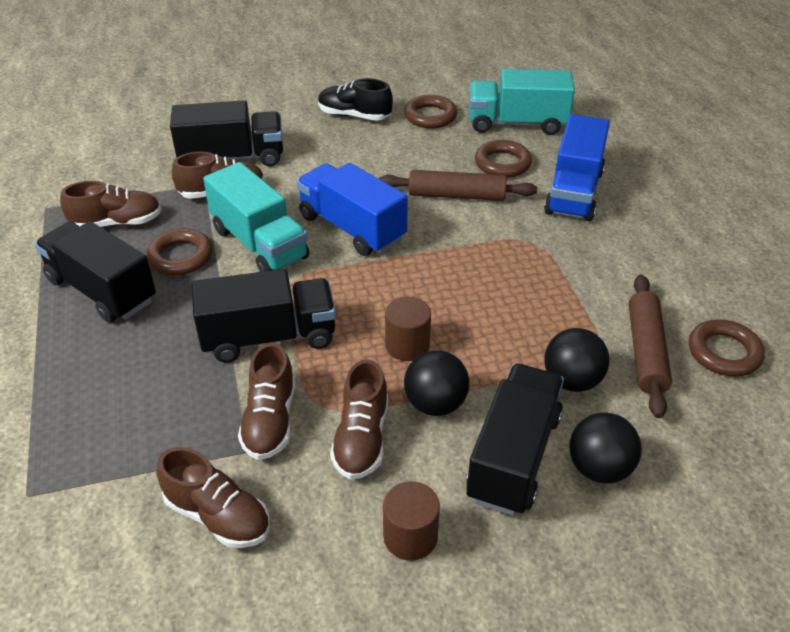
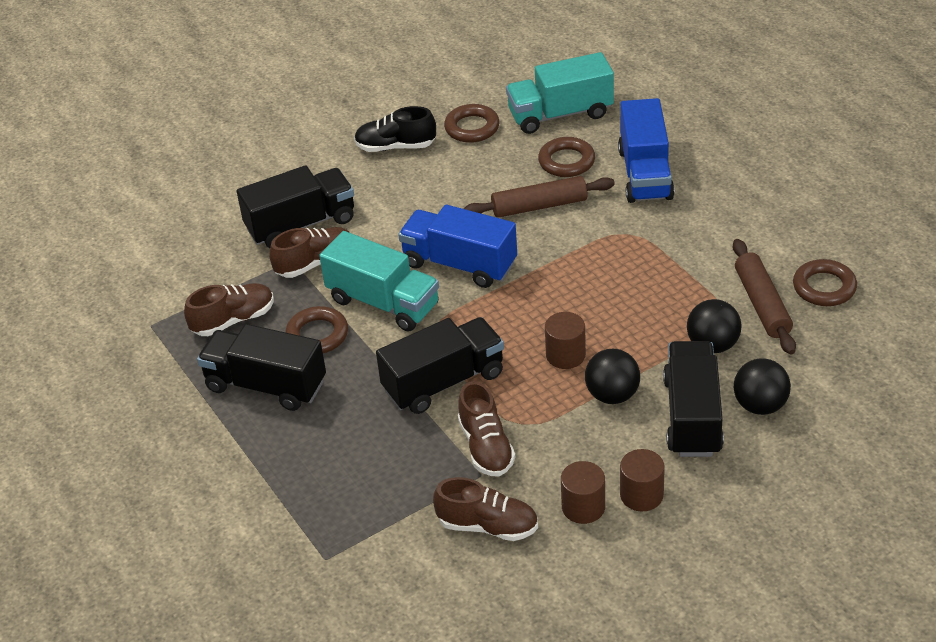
camera: 15 degrees left, 0 degrees up
brown shoe [330,359,388,480] -> none
none -> brown cylinder [561,461,605,524]

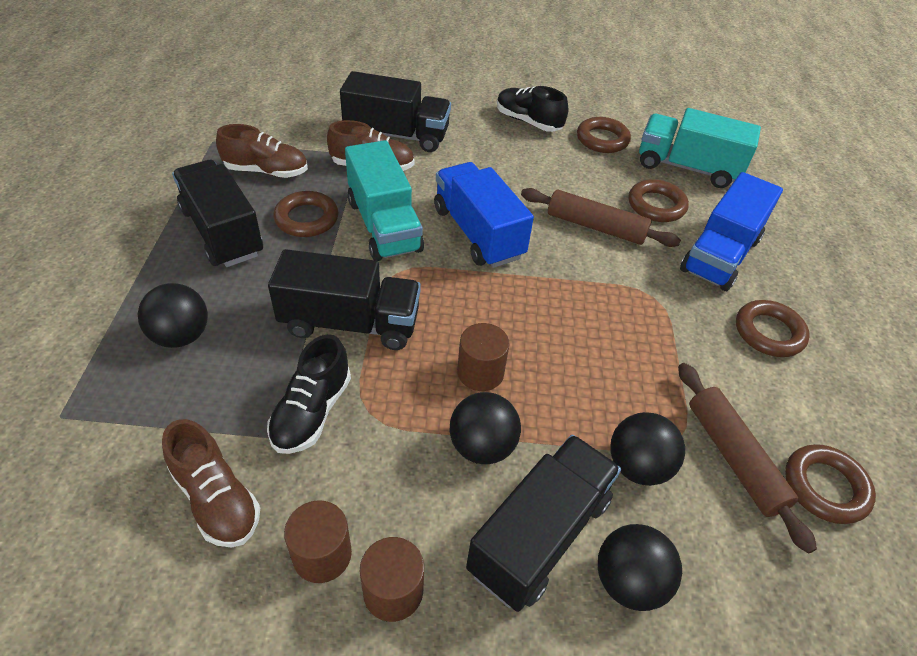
camera: 30 degrees right, 5 degrees up
brown shoe [458,381,515,477] -> black shoe [267,334,351,454]
brown rolling pin [733,239,796,354] -> brown rolling pin turned 45 degrees counterclockwise [678,363,817,554]
none -> black ball [137,283,208,348]
none -> brown ring [736,300,810,357]

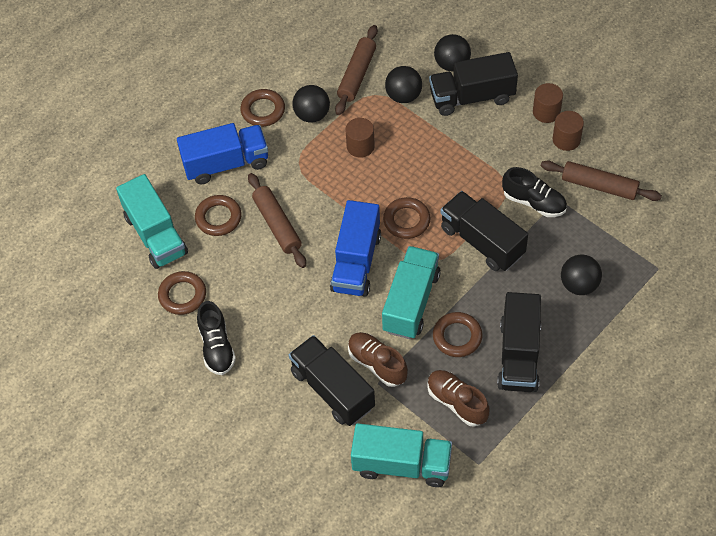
camera: 135 degrees left, 10 degrees up
brown shoe [162,419,260,548] -> brown rolling pin [541,160,662,201]
black shoe [267,334,351,454] -> black shoe turned 60 degrees clockwise [502,167,567,217]
black ball [449,392,521,464] -> black ball moved to [292,85,330,123]
brown cylinder [457,323,510,391] -> brown cylinder moved to [345,118,375,158]
brown ring [785,444,876,524] -> brown ring moved to [383,197,431,239]
none -> turquoise truck [351,423,452,487]

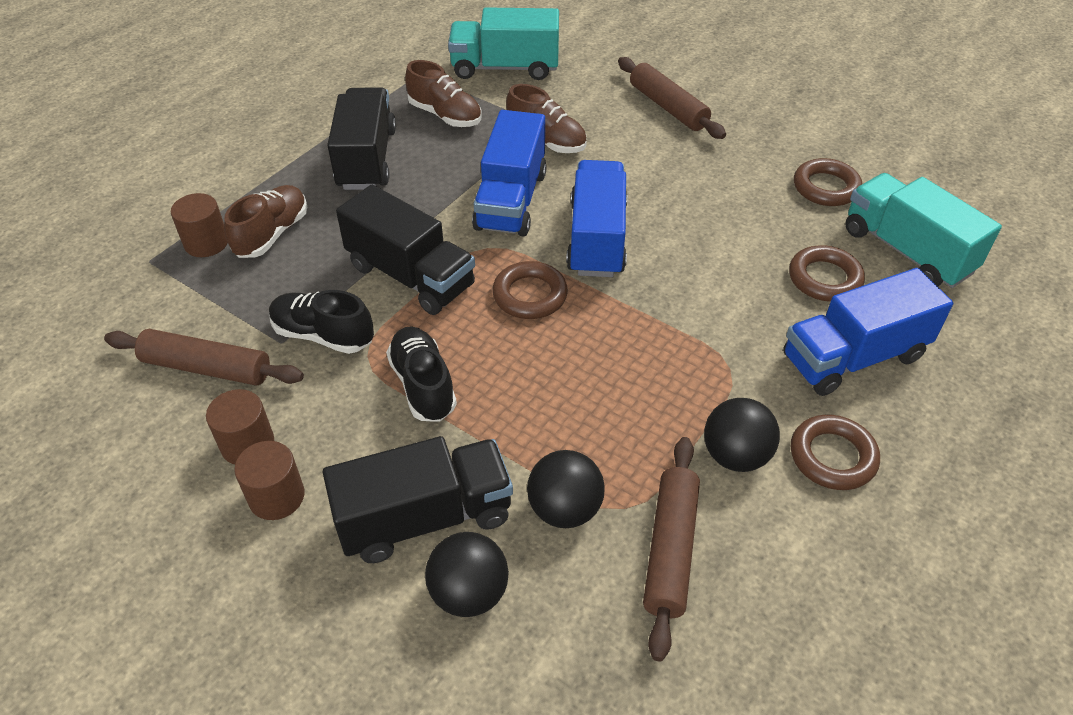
camera: 170 degrees right, 10 degrees down
black shoe [197,301,236,375] -> black shoe moved to [386,326,457,422]
brown rolling pin [248,173,306,268] -> brown rolling pin moved to [618,57,726,139]
black truck [289,335,375,426] -> none
brown cylinder [345,118,375,158] -> brown cylinder moved to [171,193,228,257]
turquoise truck [382,246,441,339] -> blue truck [472,110,547,236]
brown ring [433,312,482,357] -> none
black ball [561,255,602,295] -> brown shoe [224,185,307,258]

